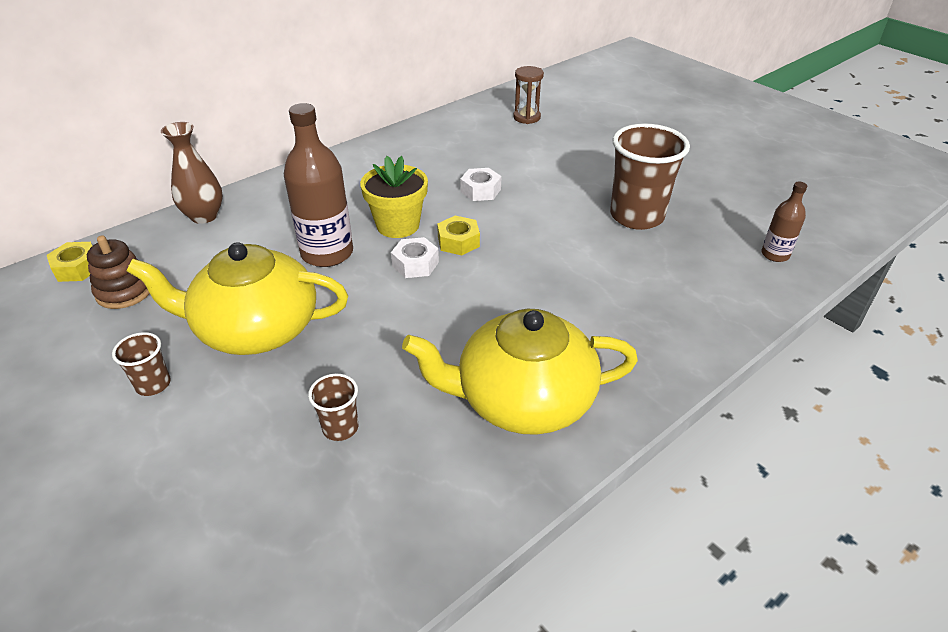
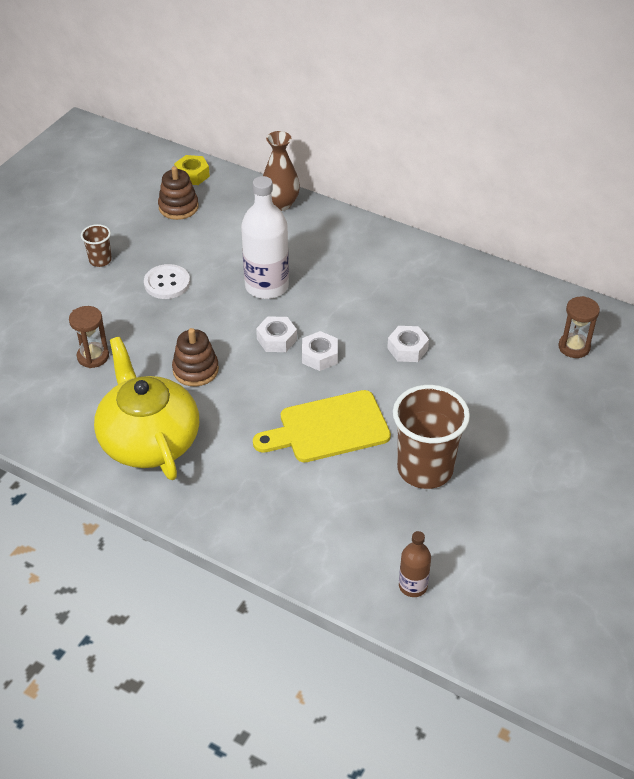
camera: 70 degrees right, 5 degrees up
yellow teapot [127,242,348,355] -> white button [144,264,190,299]
brown bottle [284,103,353,267] -> white bottle [241,176,289,299]
brown cup [308,374,358,441] -> brown hourglass [69,306,109,368]
yellow flower pot [360,156,428,238] -> none
yellow nut [437,216,480,255] -> white nut [302,331,338,371]
none -> brown stacking toy [172,328,219,386]
none -> yellow cutting board [253,390,391,462]

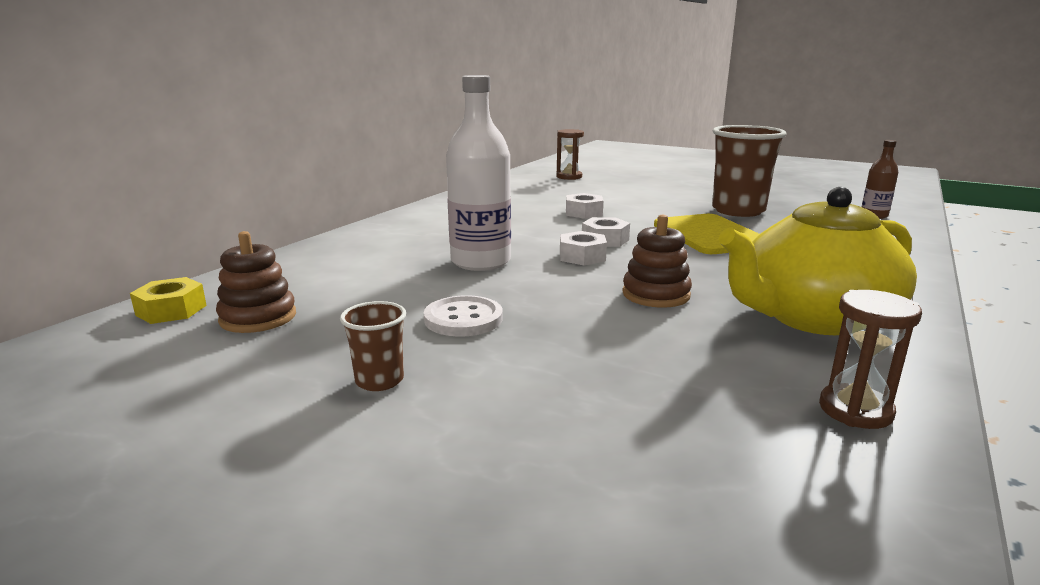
camera: 90 degrees left, 25 degrees down
brown hourglass [69,306,109,368] -> brown hourglass moved to [819,290,922,429]
brown vase [263,131,300,211] -> none

